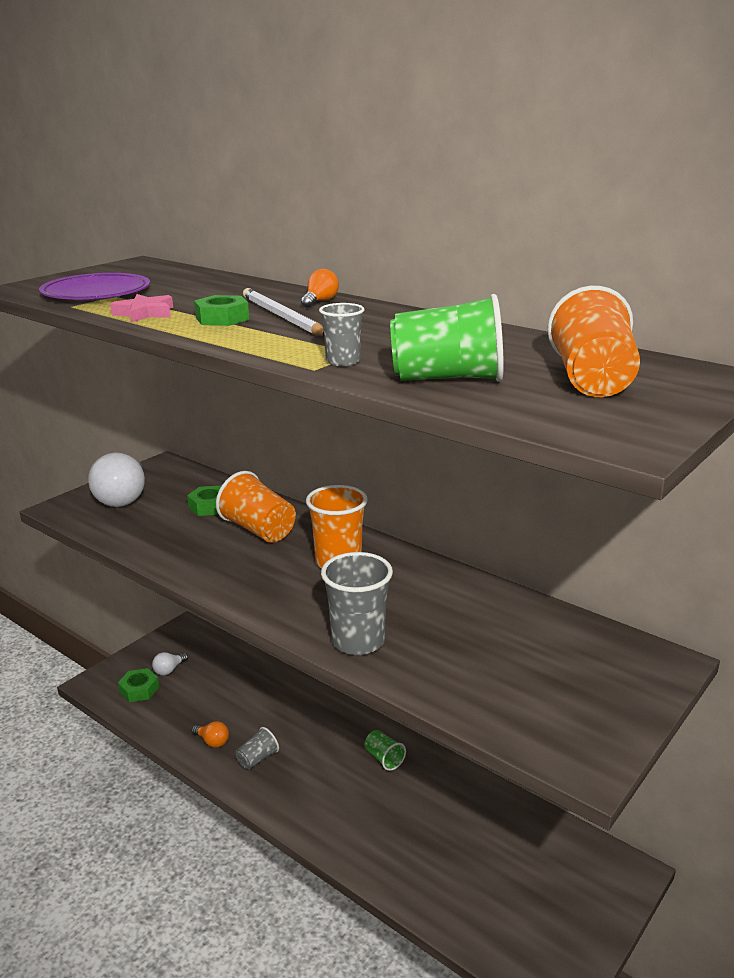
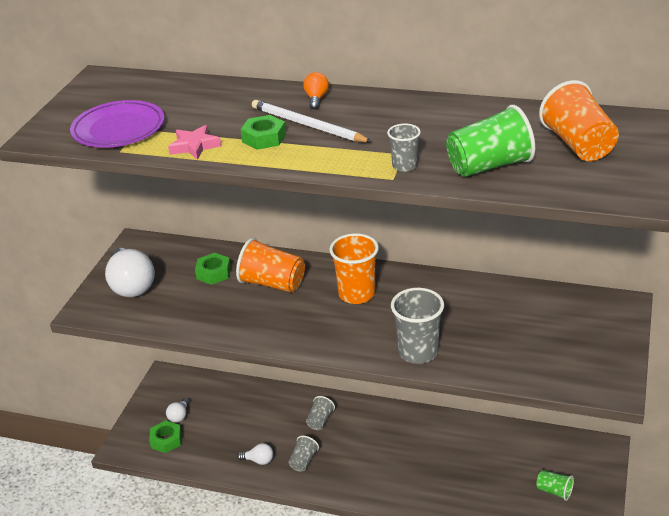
camera: 20 degrees left, 10 degrees up
orange light bulb [191,721,229,748] -> white light bulb [237,443,273,465]
green cup [365,730,406,771] -> green cup moved to [536,470,574,501]
none -> grey cup [306,396,335,430]

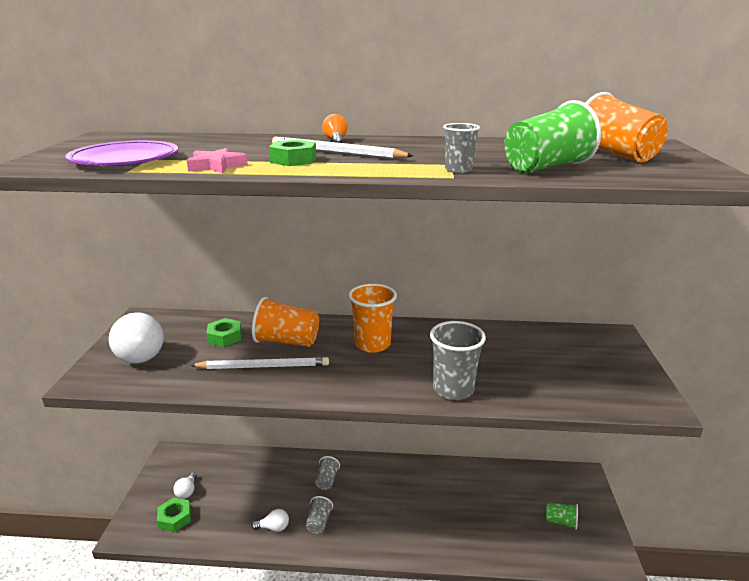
camera: 15 degrees left, 10 degrees down
none -> white pencil [190,357,329,369]

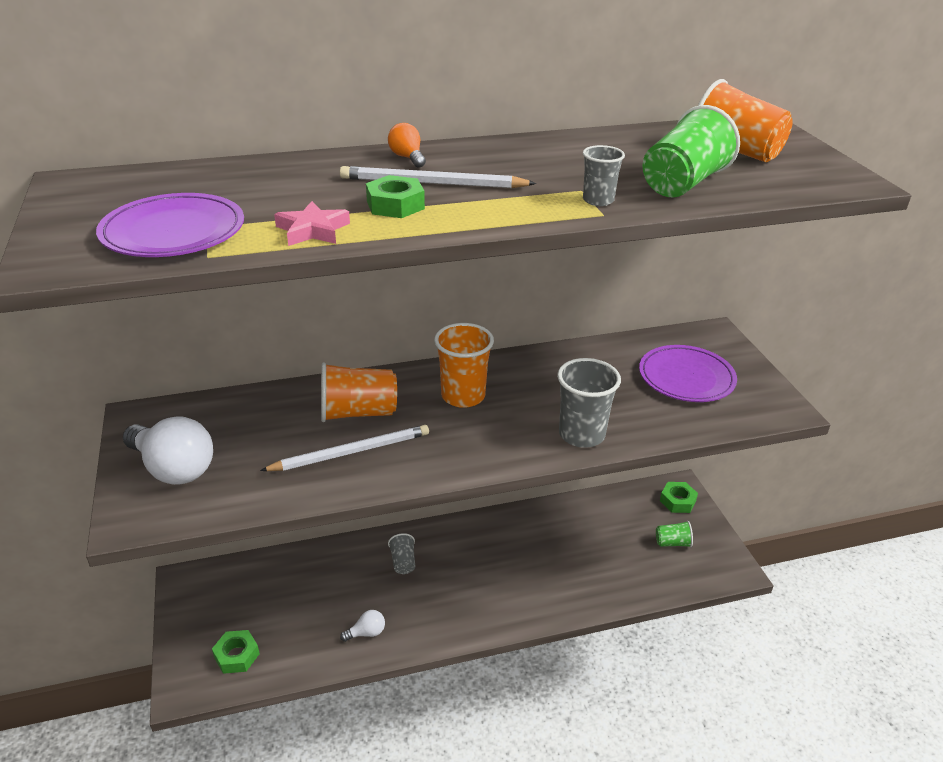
camera: 20 degrees left, 10 degrees up
white light bulb [173,473,197,499] -> none
green nut [206,318,242,347] -> green nut moved to [660,482,698,513]
grey cup [306,496,333,534] -> none
none -> purple plate [639,345,737,402]

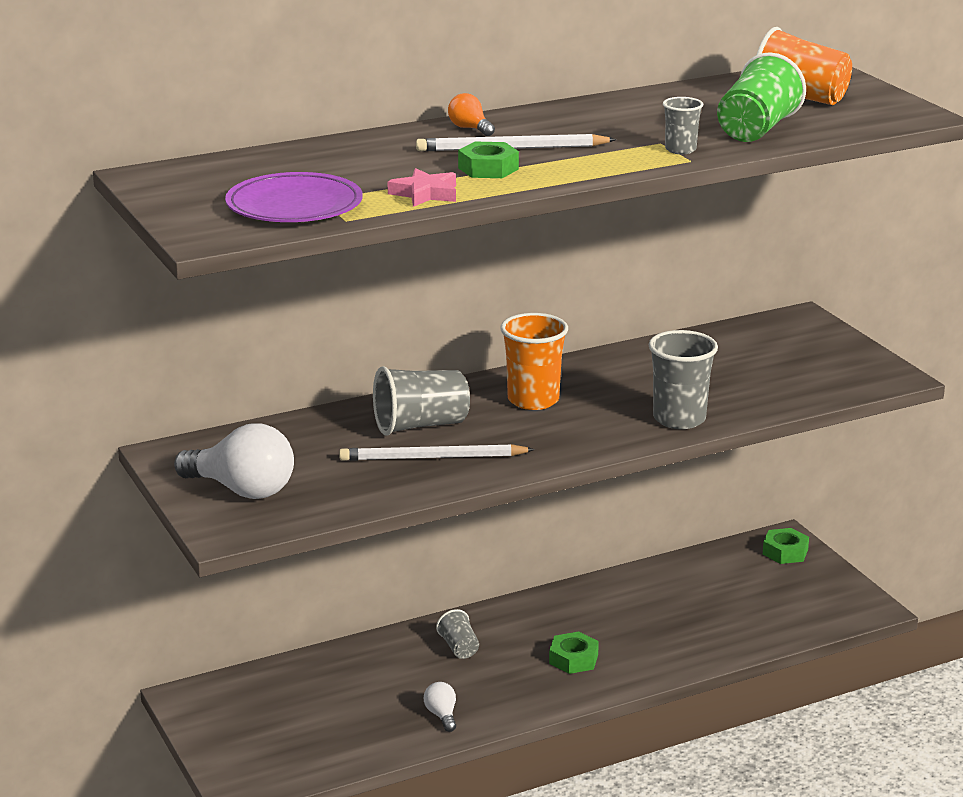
camera: 10 degrees left, 10 degrees down
green nut [212,630,260,674] -> green nut moved to [549,632,599,674]
white pencil [260,425,429,471] -> white pencil turned 150 degrees counterclockwise [339,444,535,461]
orange cup [321,362,397,422] -> grey cup [373,366,470,435]
white light bulb [340,610,385,642] -> white light bulb turned 75 degrees counterclockwise [424,682,456,732]
purple plate [639,345,737,402] -> none
green cup [656,521,693,548] -> none

